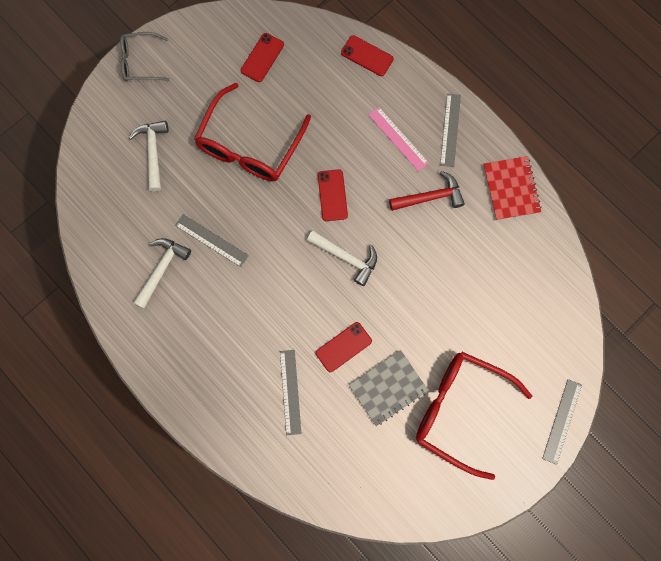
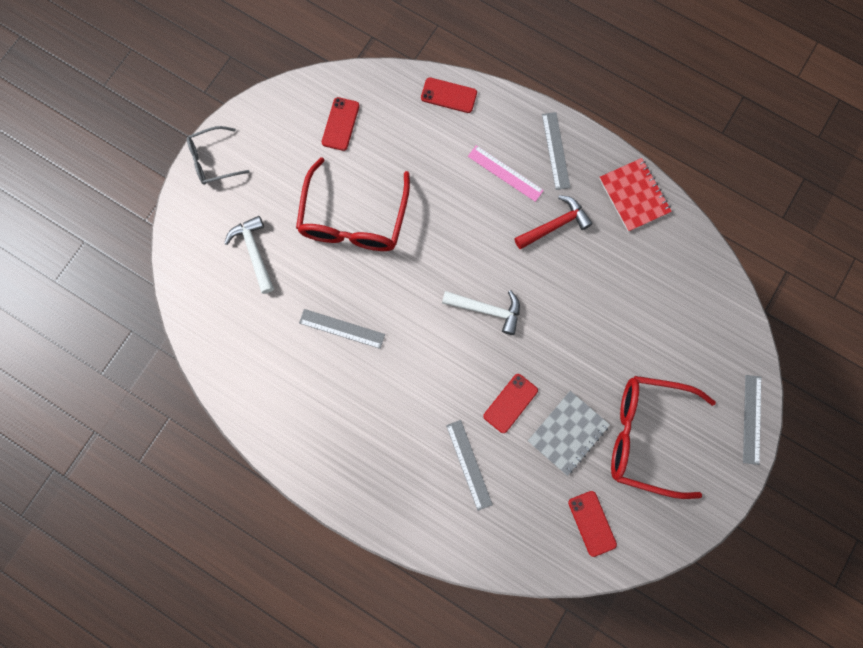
camera: 15 degrees left, 0 degrees up
white hammer [134,238,191,308] -> none
red phone [318,169,348,221] -> red phone moved to [568,491,617,557]

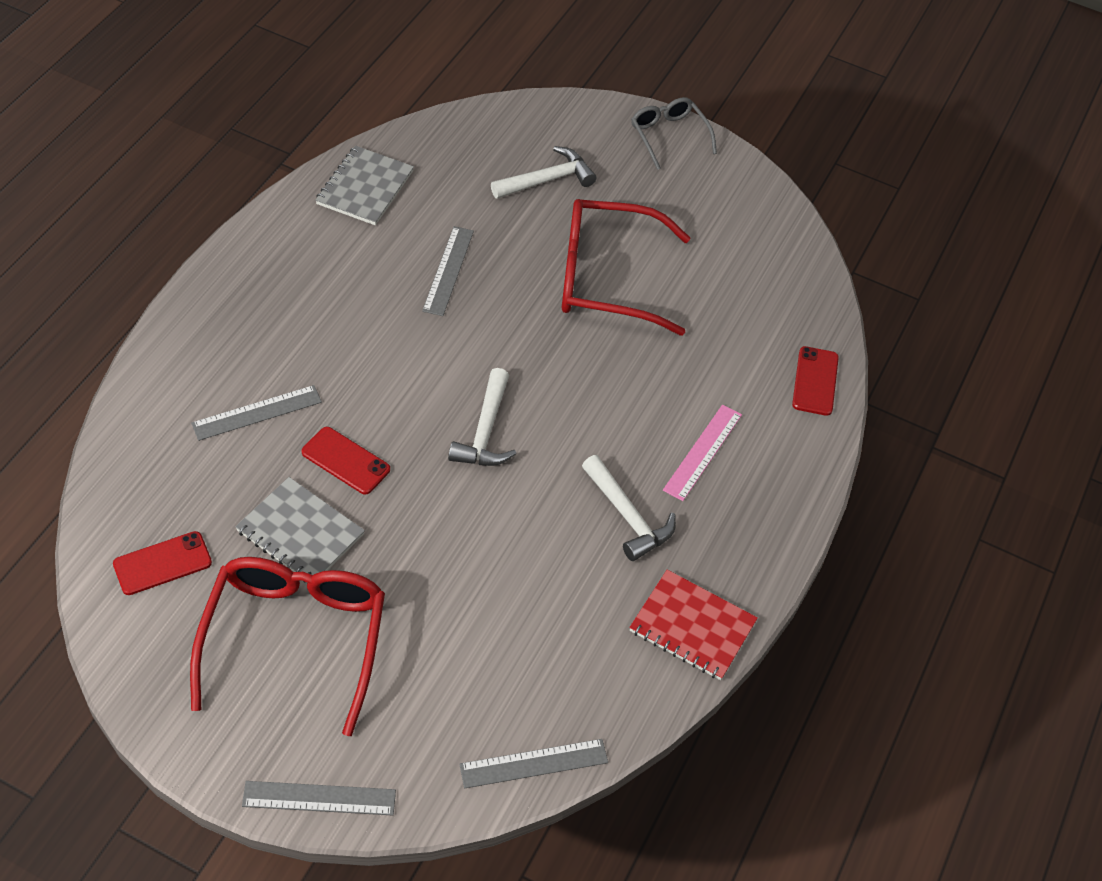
camera: 80 degrees right, 25 degrees down
red phone [322,97,360,151] -> none
red hammer [514,195,593,249] -> white hammer [582,455,676,561]
grey ruler [542,112,570,190] -> grey ruler moved to [459,739,608,788]
red notebook [599,158,672,232] -> red notebook turned 60 degrees clockwise [629,570,758,680]
none -> grey notebook [315,146,414,225]

